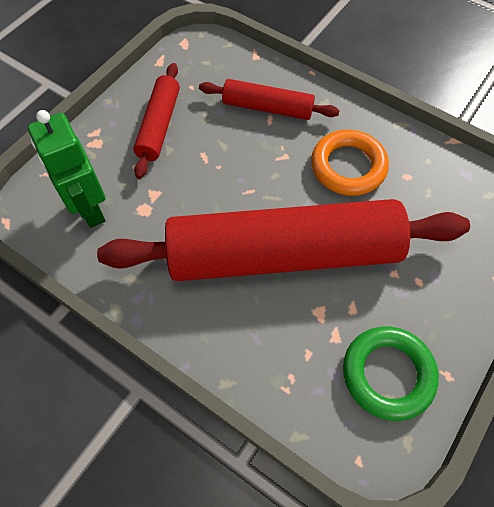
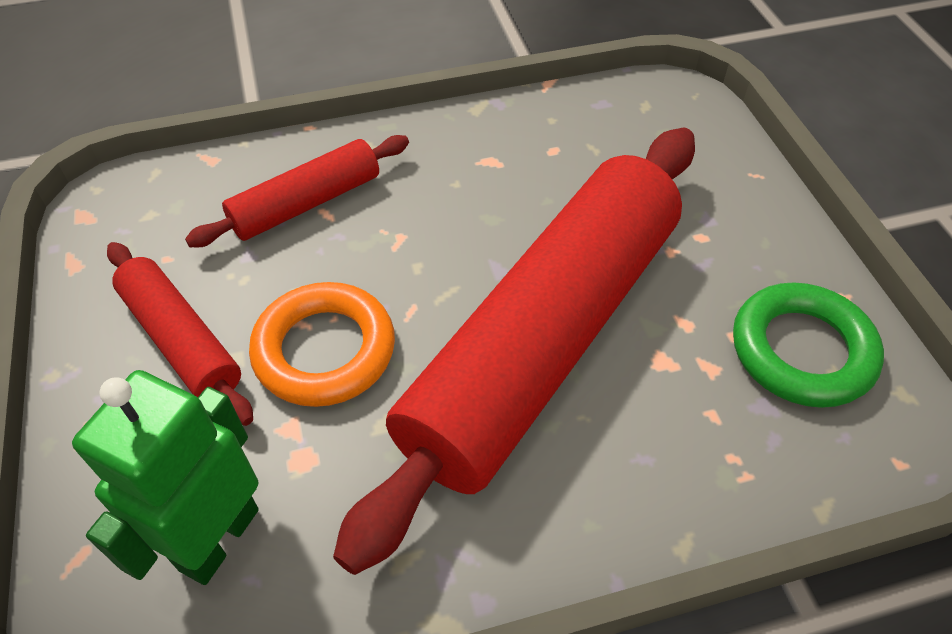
camera: 50 degrees left, 10 degrees down
green robot [28,110,106,228] -> green robot turned 105 degrees clockwise [72,370,259,585]
orange ring [311,130,389,196] -> orange ring moved to [249,282,395,407]

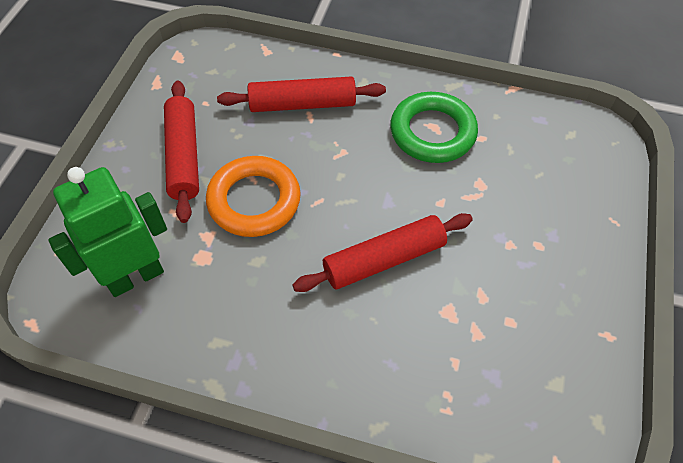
camera: 30 degrees right, 5 degrees up
red rolling pin [333,127,695,575] -> red rolling pin [292,213,473,292], size x0.46
green ring [733,282,884,408] -> green ring moved to [390,92,478,163]

